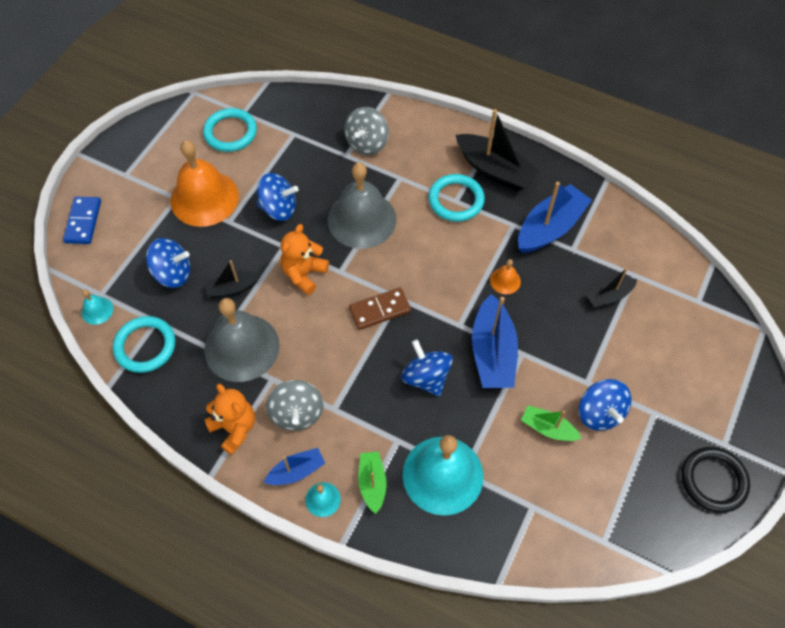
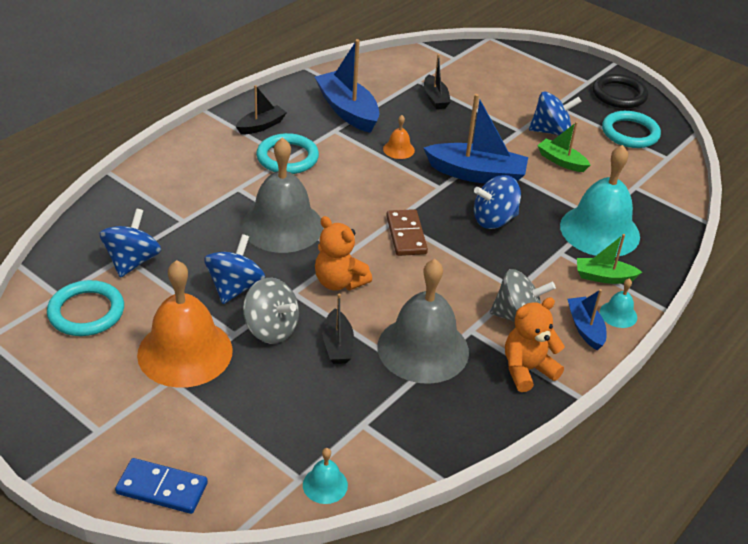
camera: 80 degrees left, 20 degrees down
turquoise ring [113,316,175,373] -> turquoise ring moved to [602,111,661,148]
blue spinning top [146,238,190,288] -> blue spinning top moved to [100,208,161,278]
grey spinning top [344,107,389,155] -> grey spinning top moved to [243,278,299,344]
black boat [456,109,540,191] -> black boat [236,85,287,134], size x0.56
green boat [521,405,582,441] -> green boat turned 90 degrees clockwise [537,122,590,172]

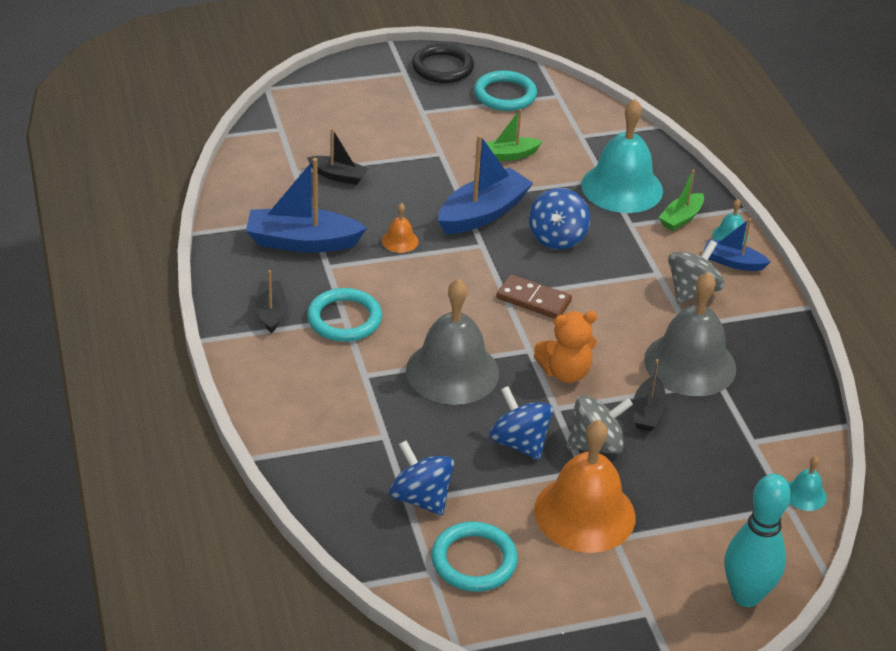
camera: 55 degrees left, 0 degrees up
blue domino [115,458,208,514] -> turquoise bowling pin [725,474,791,607]
black boat [322,293,354,364] -> black boat turned 75 degrees clockwise [633,359,666,431]
orange teddy bear [505,297,565,392] -> none
blue spinning top [529,91,582,135] -> none

